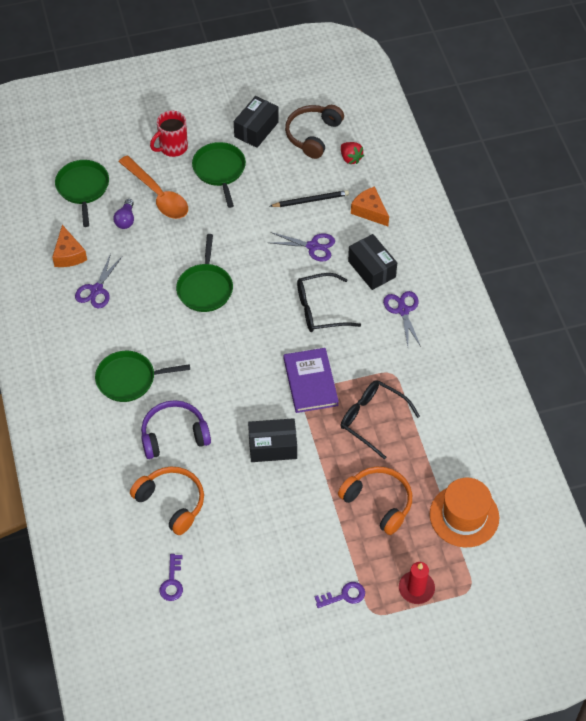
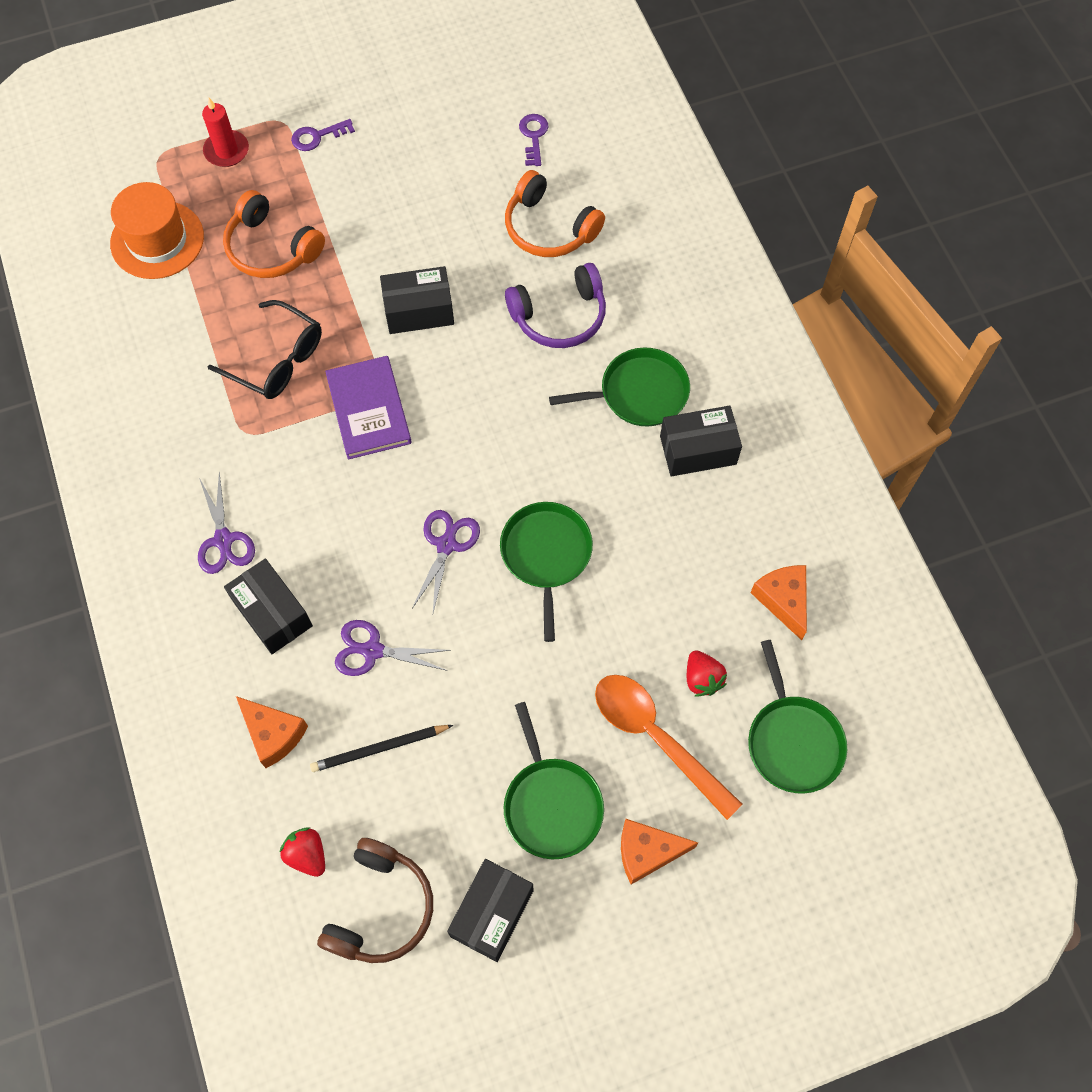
camera: 175 degrees right, 10 degrees up
purple scissors [75,253,122,308] -> purple scissors moved to [412,510,480,612]
purple light bulb [113,199,134,229] -> red strawberry [687,650,727,696]
red mug [150,111,188,157] -> orange cheese [621,819,698,884]
black glasses [297,273,361,332] -> none
none -> black box [660,406,742,476]

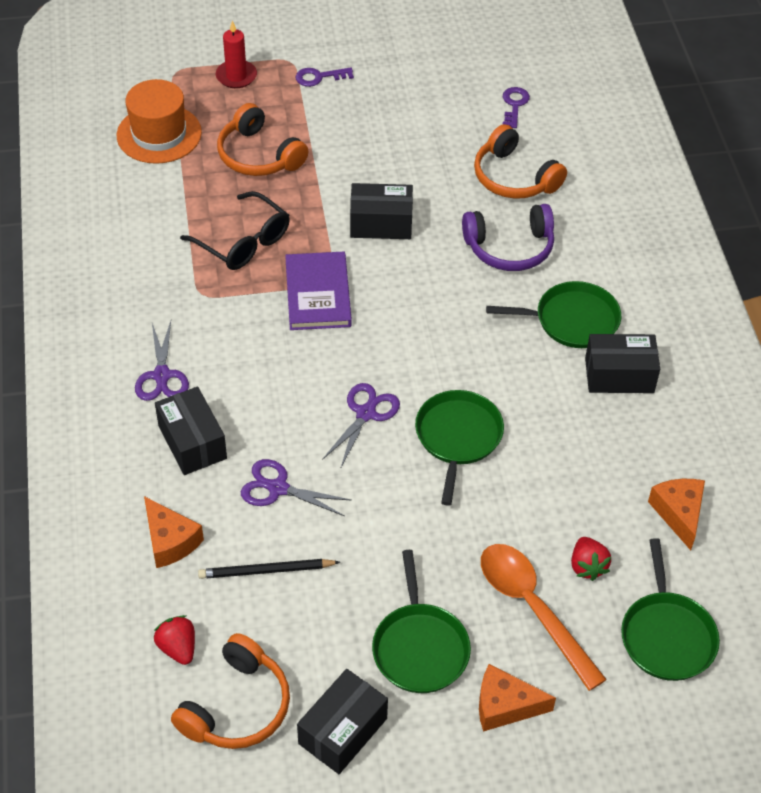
camera: 10 degrees right, 15 degrees down
brown headphones [317,838,433,963] -> orange headphones [171,633,290,749]

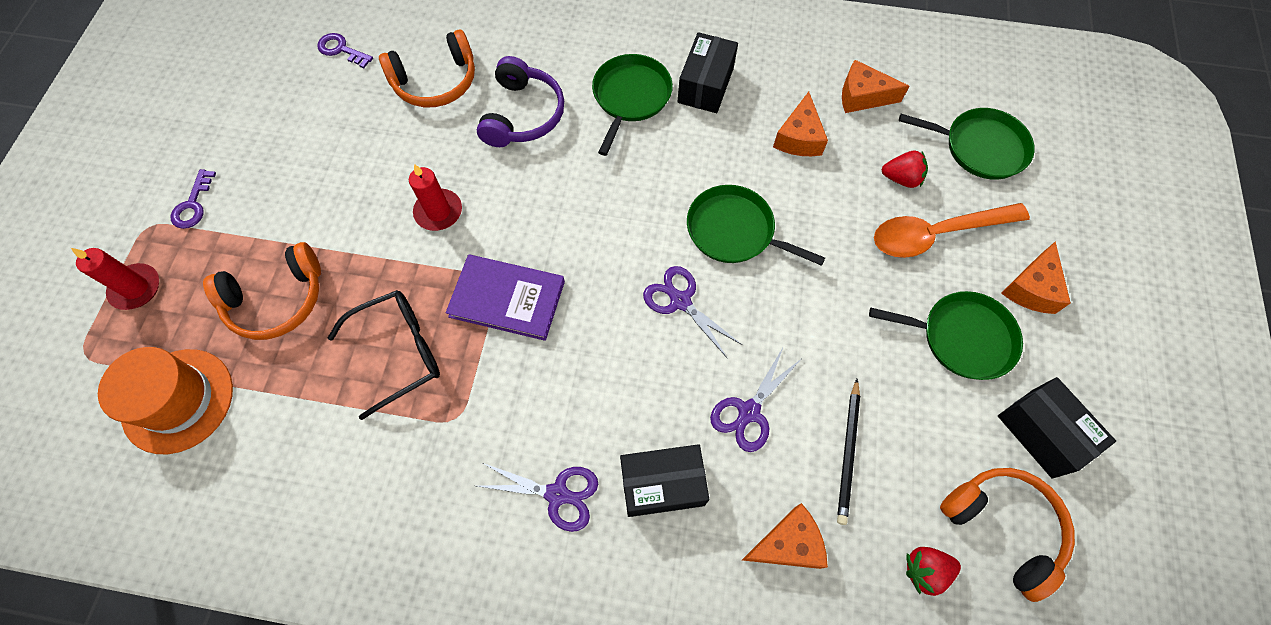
camera: 70 degrees left, 15 degrees up
black box [350,183,413,239] -> red candle [409,164,462,231]
none -> orange cheese [773,92,828,156]

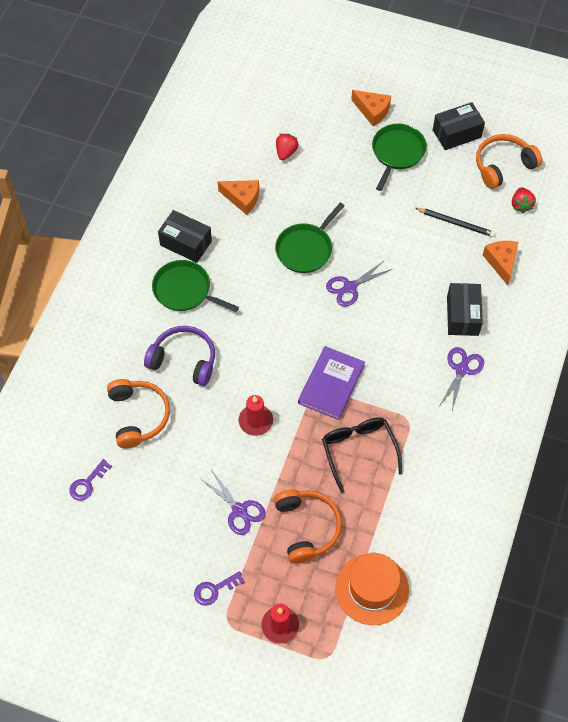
camera: 80 degrees left, 5 degrees down
purple key [171,169,216,229] -> purple key turned 135 degrees clockwise [194,571,245,606]
purple scissors [710,346,801,452] -> purple scissors moved to [201,469,266,535]
orange cheese [842,60,910,113] -> none
orange spoon [874,203,1030,258] -> none
green pan [899,108,1035,180] -> none

